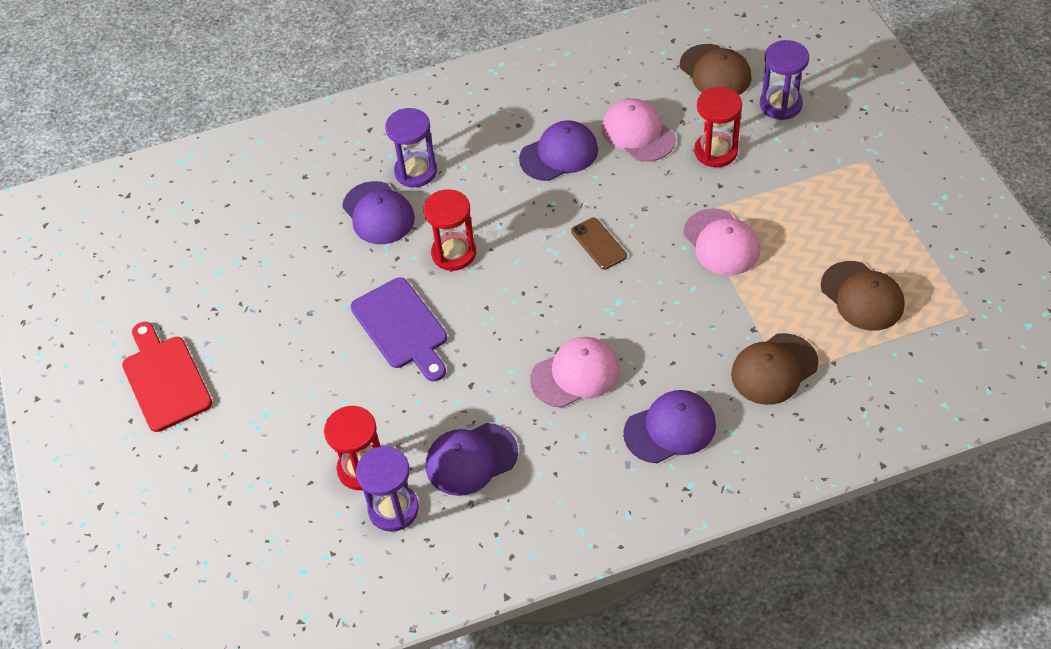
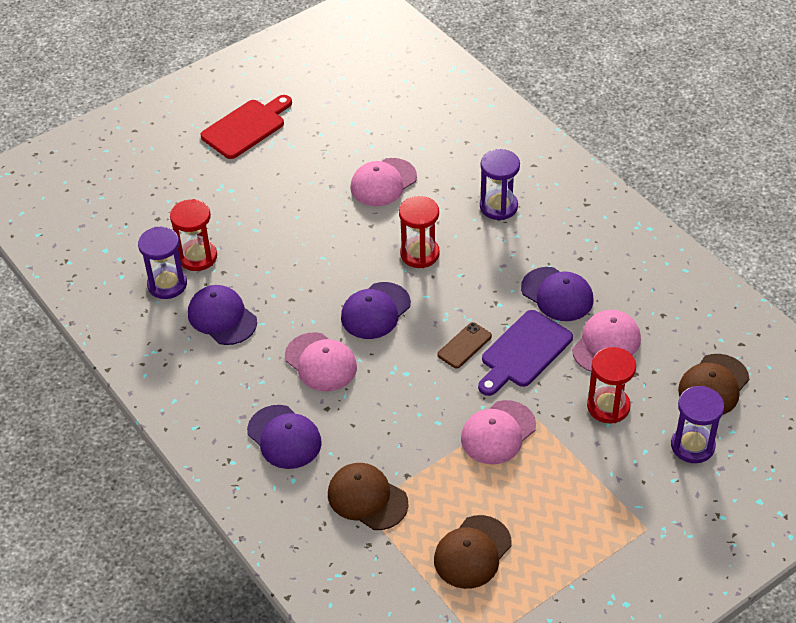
camera: 70 degrees right, 5 degrees down
purple cap [342,181,415,244] -> purple cap moved to [341,282,411,339]
purple cutting board [351,277,447,381] -> purple cutting board moved to [478,310,573,396]
none -> pink cap [350,158,417,206]

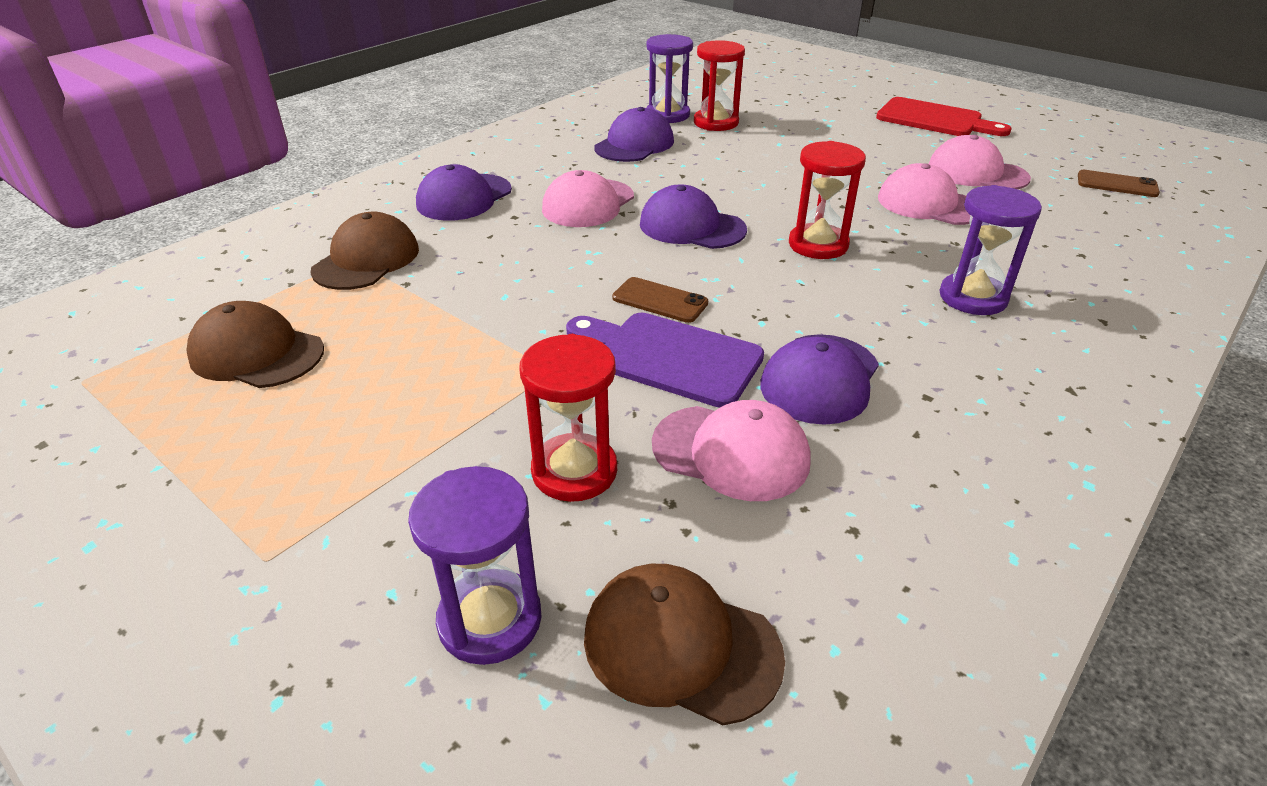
camera: 75 degrees right, 10 degrees down
pink cap [461,400,536,464] -> pink cap moved to [929,135,1031,189]
none -> brown phone [1078,170,1160,197]

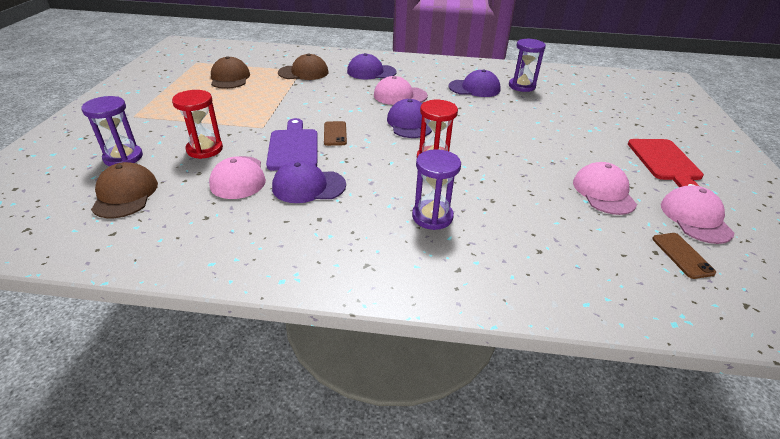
camera: 55 degrees right, 0 degrees up
red hourglass [694,40,745,131] -> none
pink cap [878,163,971,225] -> pink cap moved to [661,186,734,244]

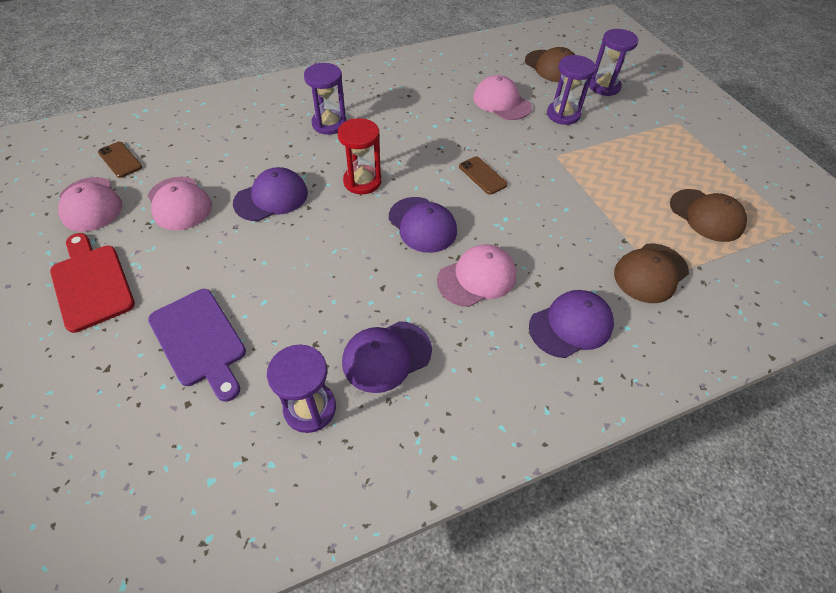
camera: 150 degrees right, 15 degrees up
red hourglass [172,90,223,159] -> purple hourglass [547,55,596,125]
purple cutting board [266,118,318,171] -> purple cutting board moved to [148,289,246,402]
purple cap [272,160,346,203] -> purple cap moved to [233,167,308,221]

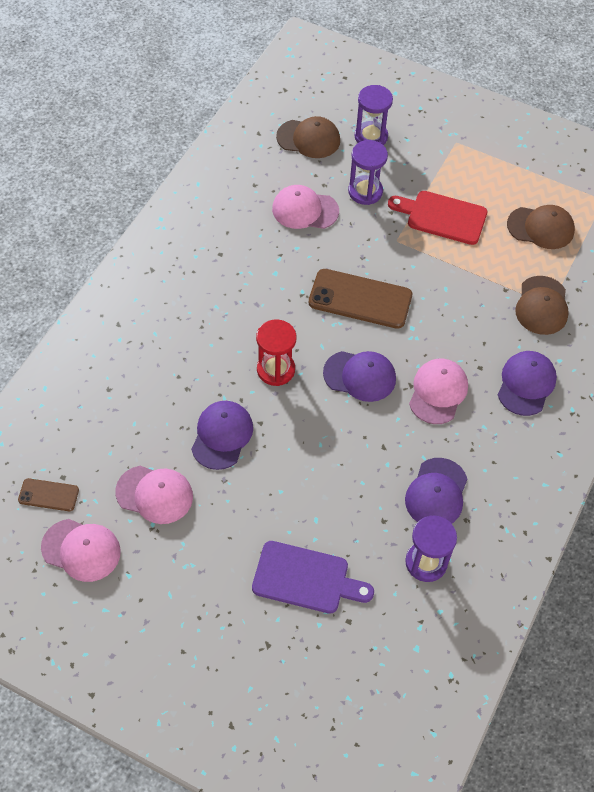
camera: 40 degrees left, 5 degrees up
red cutting board [50,233,135,333] -> red cutting board moved to [388,191,487,245]
purple hourglass [304,63,346,135] -> none
brown phone [459,156,508,195] -> brown phone [309,269,412,329], size x1.94

